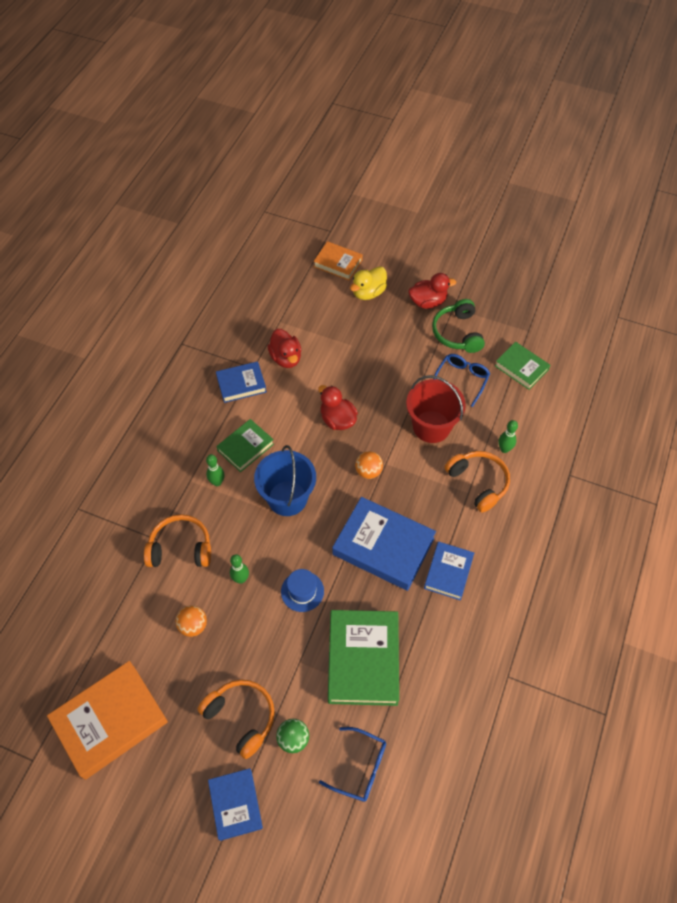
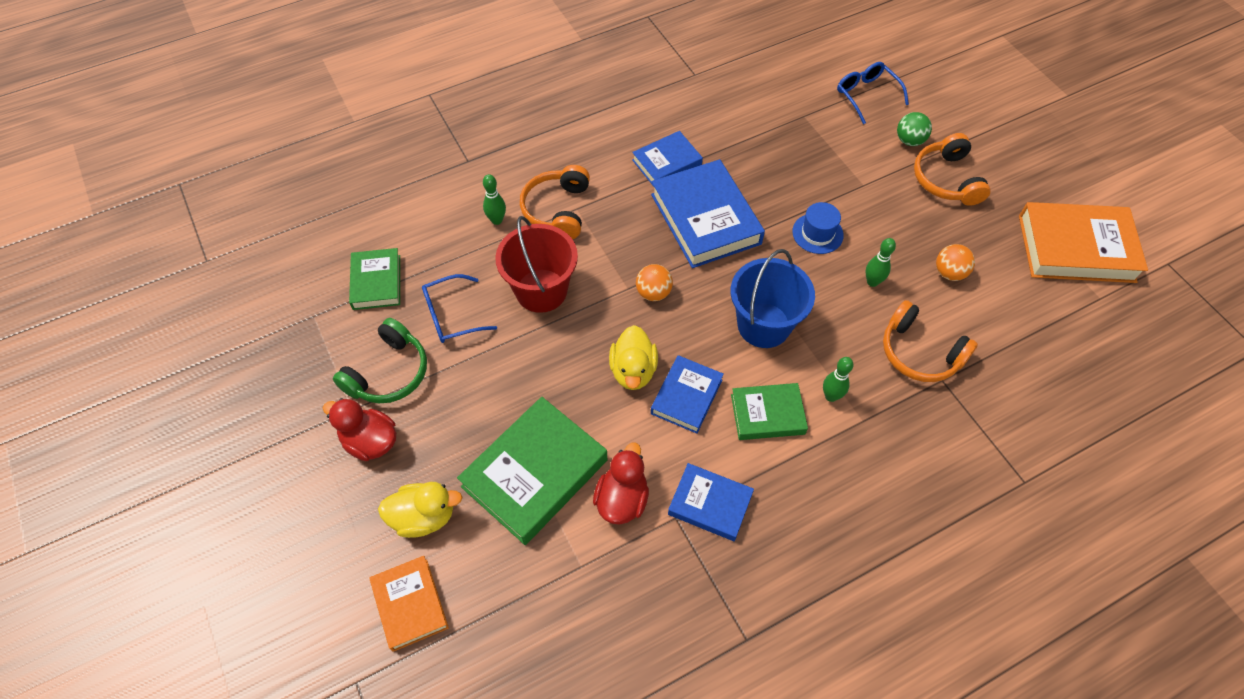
camera: 140 degrees left, 0 degrees up
blue book [208,768,263,841] -> blue book moved to [651,355,724,434]
red duck [318,385,358,430] -> yellow duck [609,325,658,390]
green book [328,610,399,706] -> green book moved to [457,397,607,545]

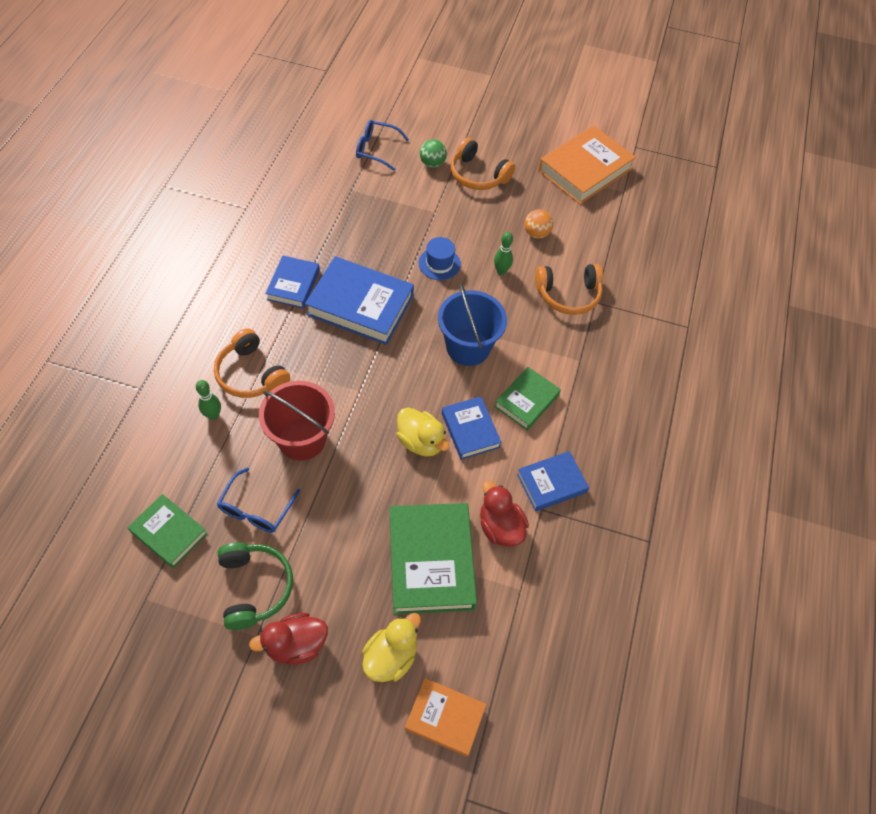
camera: 50 degrees left, 0 degrees up
orange ball [636,264,673,301] -> none
green bowling pin [823,357,854,402] -> none

